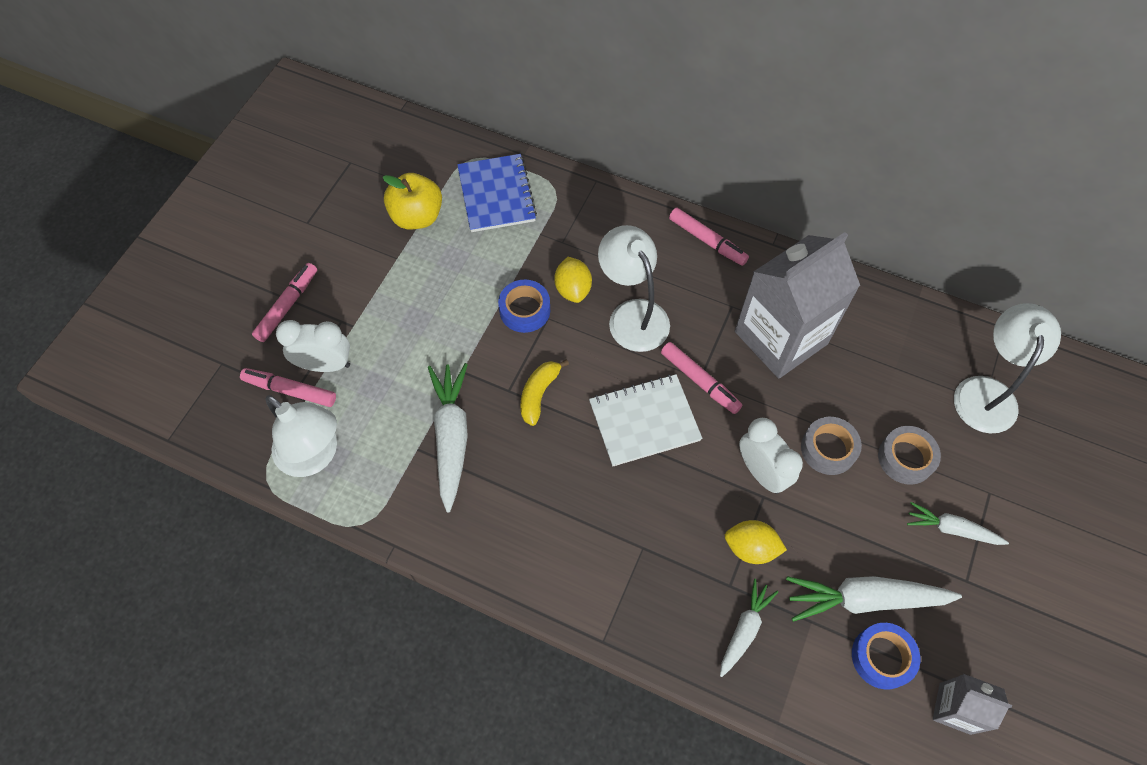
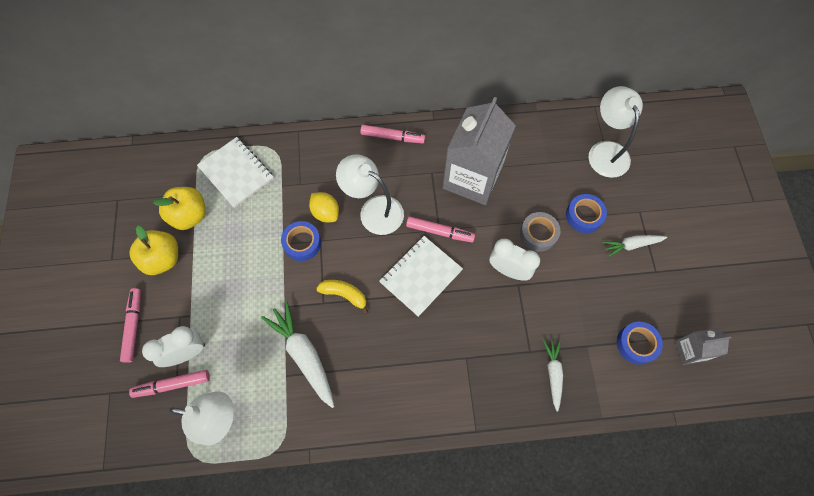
camera: 30 degrees left, 5 degrees up
blue notebook [457,154,537,232] -> white notebook [197,137,274,208]
yellow banana [520,359,569,426] -> yellow banana turned 120 degrees clockwise [316,280,369,315]
yellow lemon [725,520,787,564] -> none
white carrot [786,576,962,622] -> none
grey tape [878,426,941,485] -> blue tape [566,194,607,233]
none -> yellow apple [129,226,178,275]

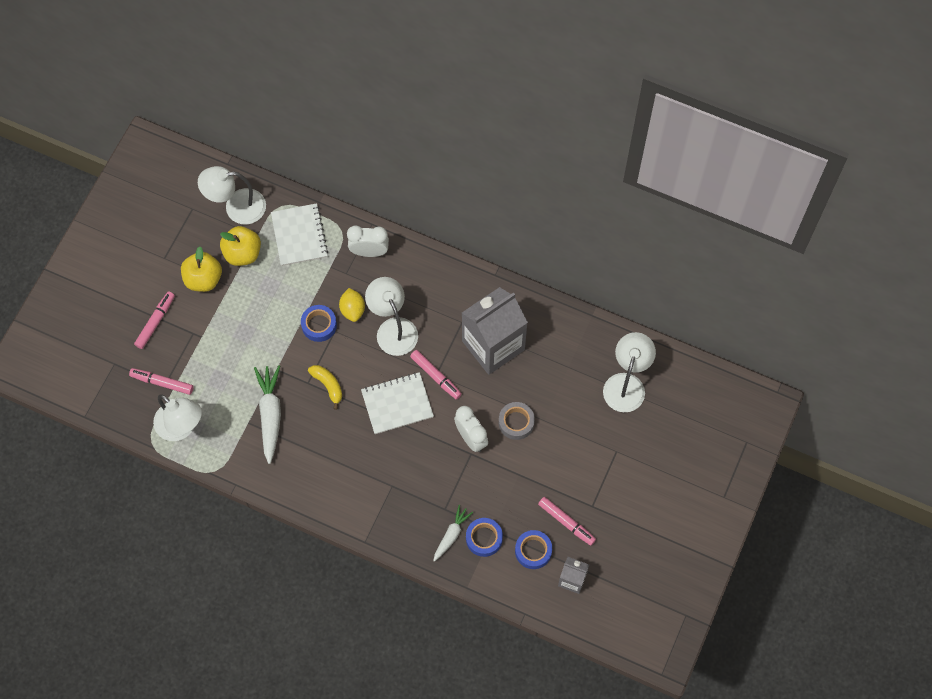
camera: 30 degrees right, 0 degrees up
white clock [142,326,205,367] -> white clock moved to [347,226,389,257]
pink marker [360,125,425,143] -> pink marker moved to [538,497,596,546]
blue tape [566,194,607,233] -> blue tape moved to [466,518,503,557]
white carrot [602,235,667,257] -> none
none -> white lamp [198,166,266,224]

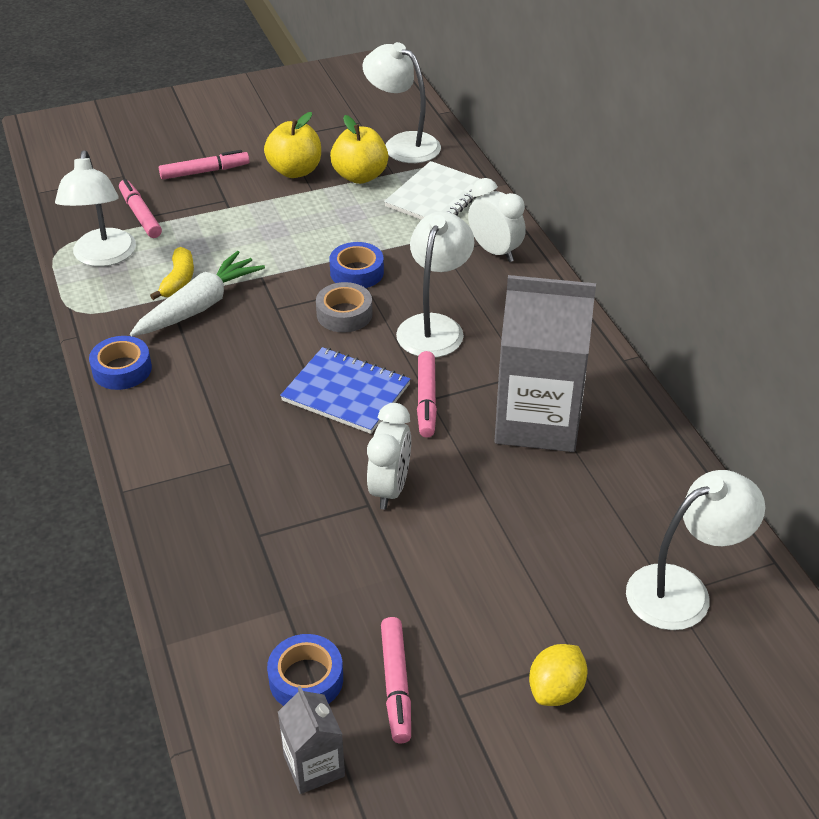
camera: 45 degrees right, 25 degrees down
yellow banana [308,365,342,410] -> yellow banana moved to [150,247,194,300]
yellow lemon [339,288,365,322] -> yellow lemon moved to [529,644,588,706]
white notebook [361,372,434,434] -> blue notebook [280,347,410,434]
white carrot [433,505,473,562] -> none
blue tape [466,518,503,557] -> blue tape moved to [89,336,152,390]
grey tape [499,402,535,440] -> grey tape moved to [316,282,372,332]

